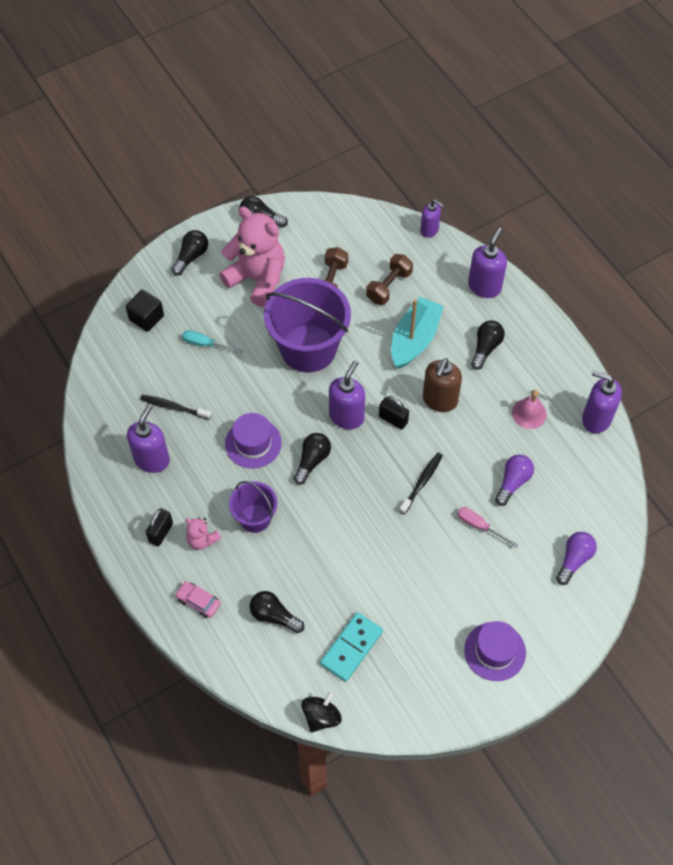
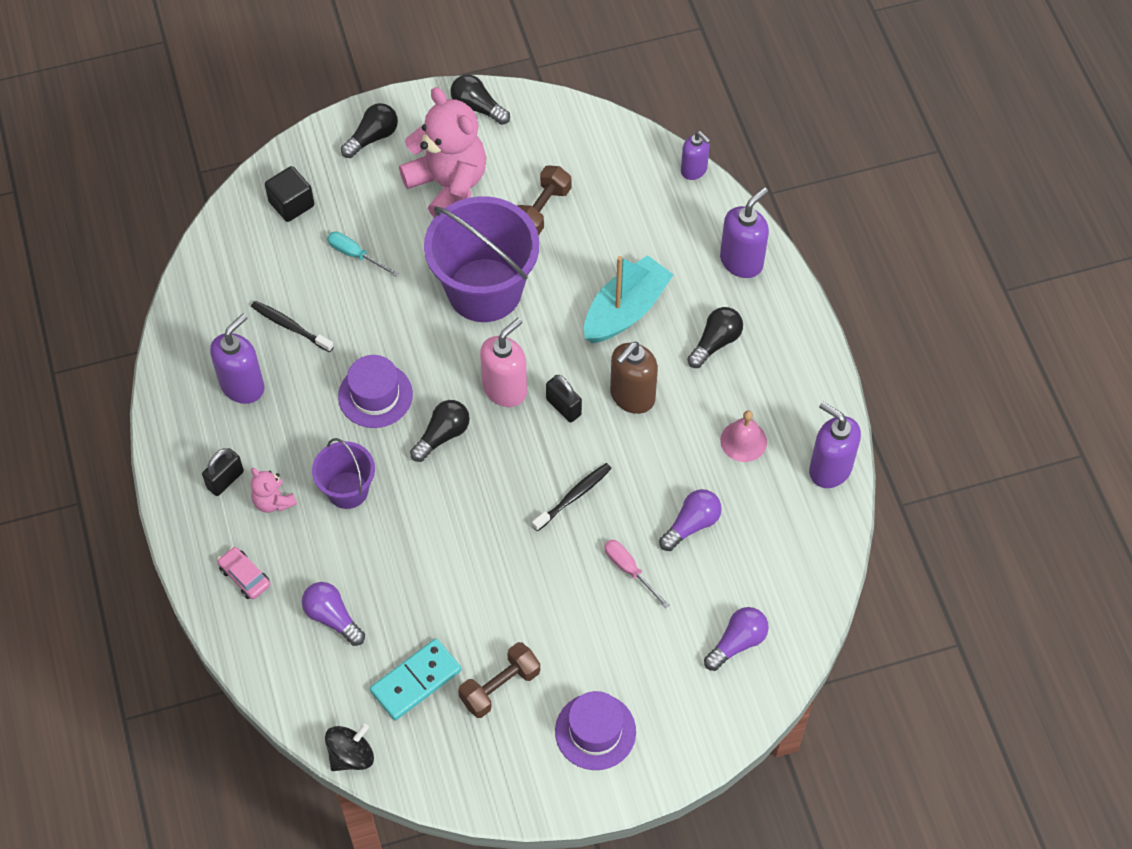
camera: 15 degrees right, 0 degrees up
black light bulb [250,591,305,633] -> purple light bulb [302,582,365,646]
purple soap dispenser [329,361,365,429] -> pink soap dispenser [480,318,527,407]
brown dumbbell [366,254,413,305] -> brown dumbbell moved to [458,642,540,718]

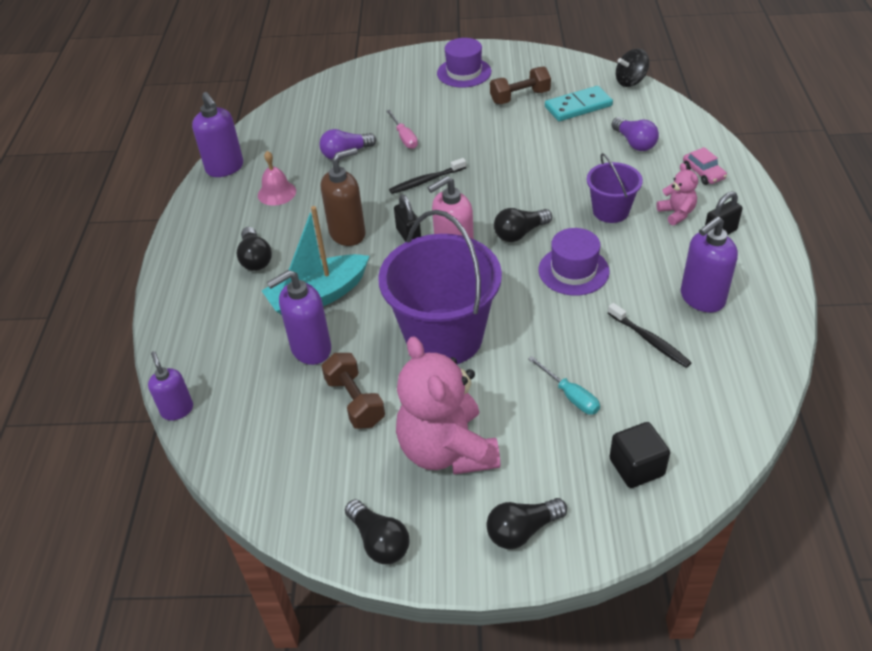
camera: 160 degrees left, 15 degrees down
brown dumbbell [518,165,571,235] -> brown dumbbell turned 75 degrees counterclockwise [321,353,385,429]
black light bulb [687,307,743,368] -> black light bulb turned 75 degrees counterclockwise [237,227,272,271]
purple light bulb [704,607,769,671] -> none
purple soap dispenser [720,187,769,278] -> purple soap dispenser moved to [267,270,331,365]

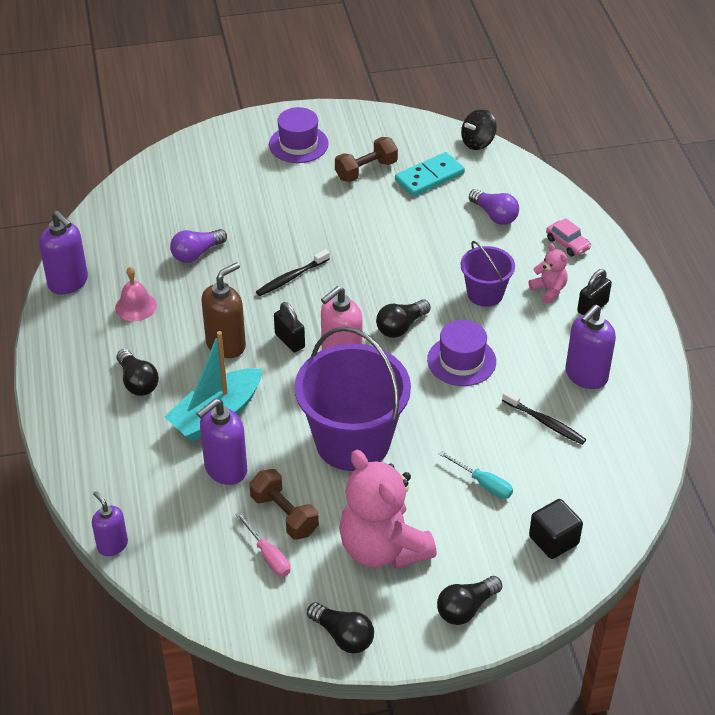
camera: 15 degrees left, 0 degrees up
pink screwdriver [387,110,418,149] -> pink screwdriver moved to [236,512,290,577]

